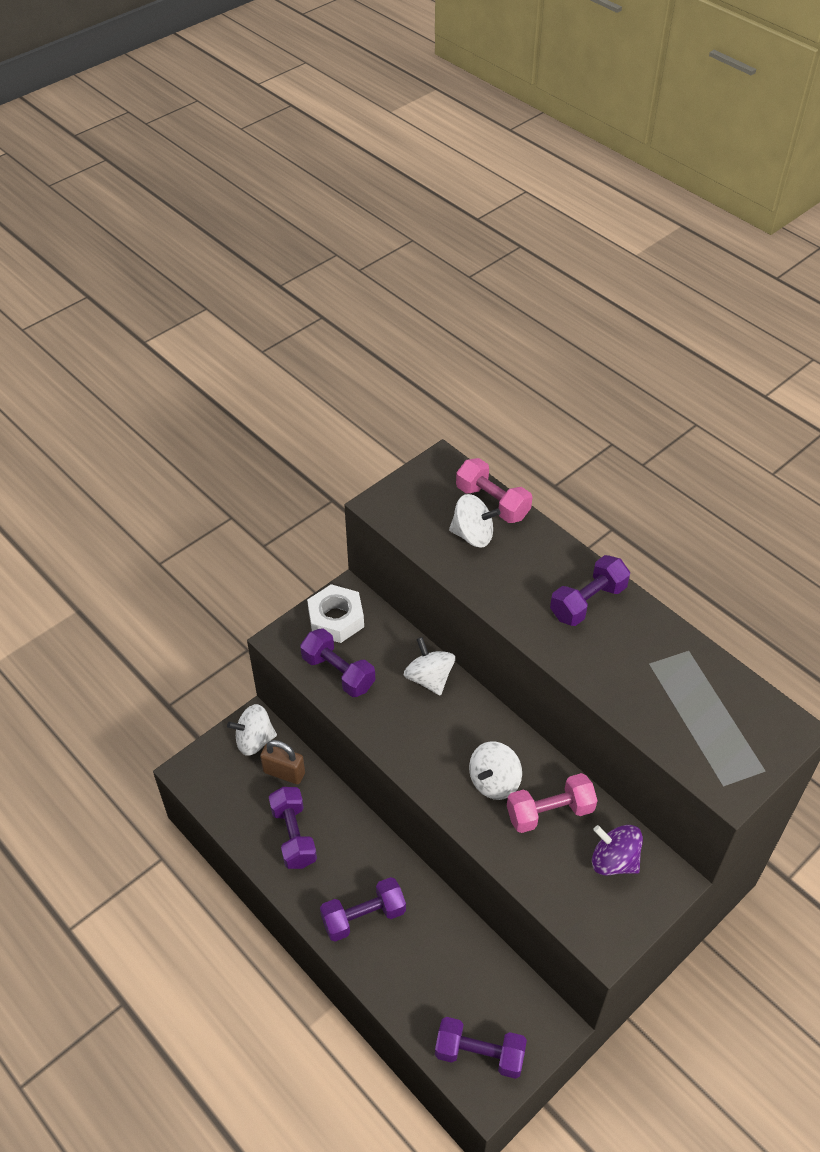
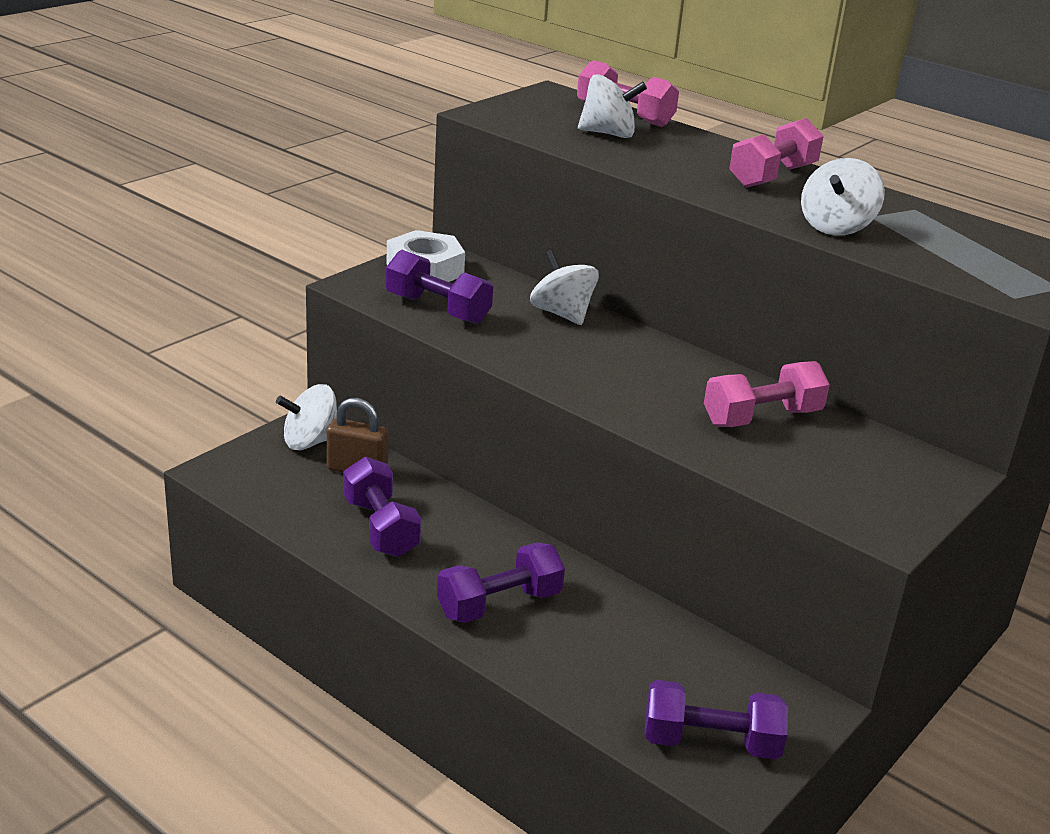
camera: 10 degrees left, 20 degrees down
white spinning top [469,741,522,800] -> white spinning top moved to [801,158,885,235]
purple dumbbell [550,555,630,626] -> pink dumbbell [729,118,824,188]
purple spinning top [592,825,643,875] -> none

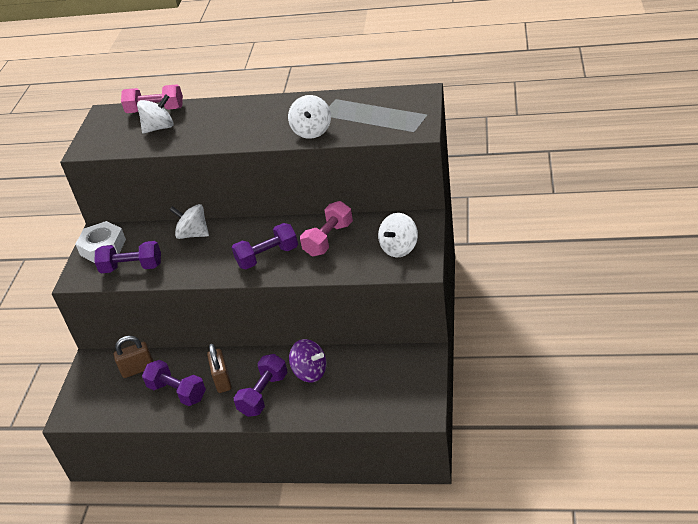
camera: 25 degrees left, 10 degrees up
white spinning top [276,384,337,450] -> white spinning top moved to [378,213,418,257]
purple dumbbell [644,680,788,760] -> purple dumbbell moved to [232,223,298,269]
pink dumbbell [729,118,824,188] -> none
none -> brown padlock [207,344,232,393]
none -> purple spinning top [289,339,326,383]

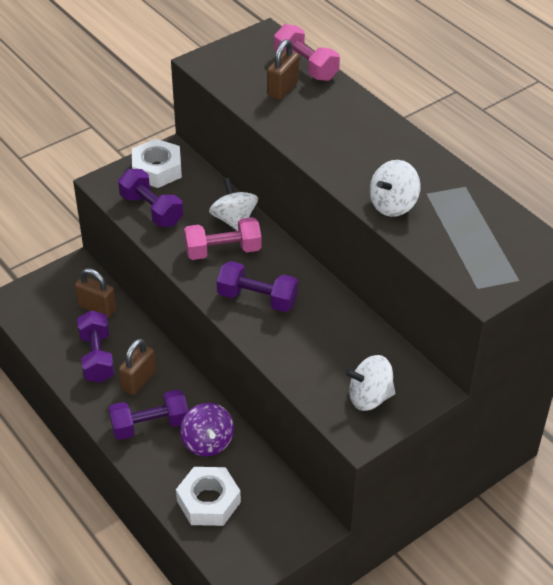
camera: 40 degrees right, 5 degrees up
white spinning top [137,94,174,134] -> brown padlock [267,39,299,100]
pink dumbbell [300,201,353,257] -> pink dumbbell moved to [184,217,262,260]
none -> white nut [176,467,241,526]

